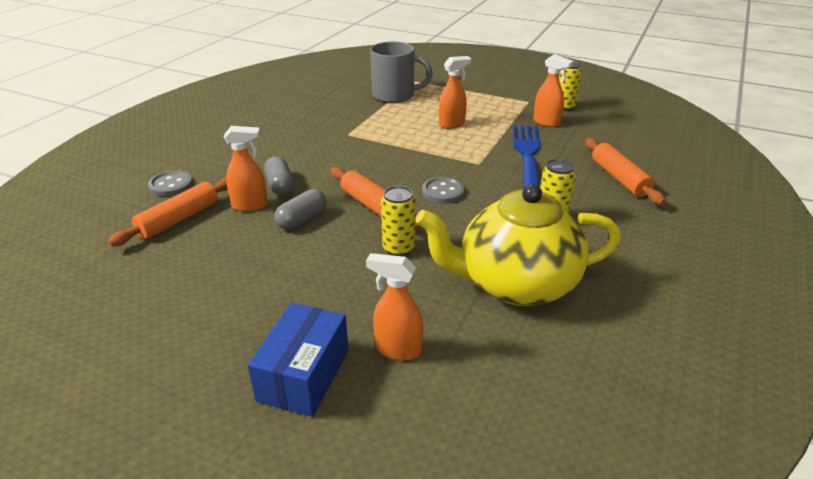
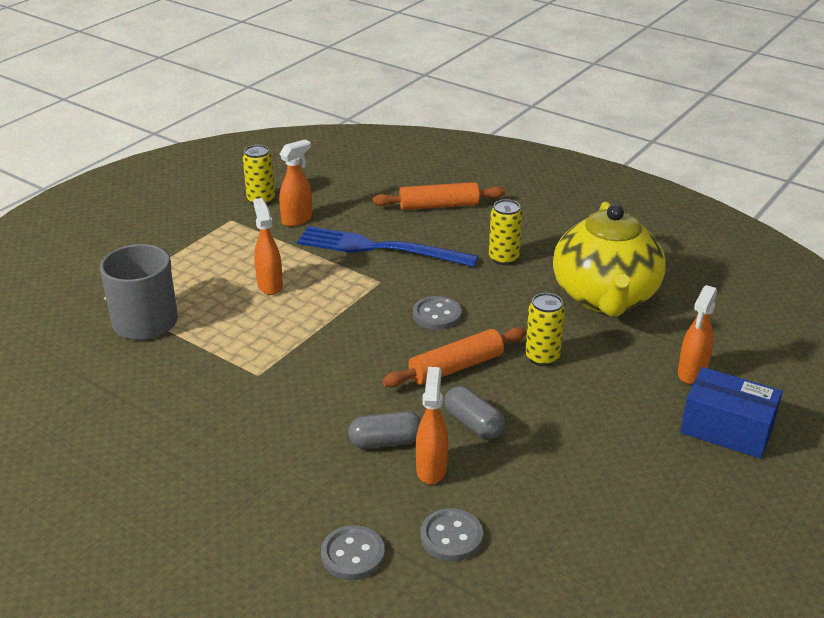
camera: 80 degrees left, 0 degrees up
orange rolling pin [108,178,228,246] -> grey button [420,508,483,561]

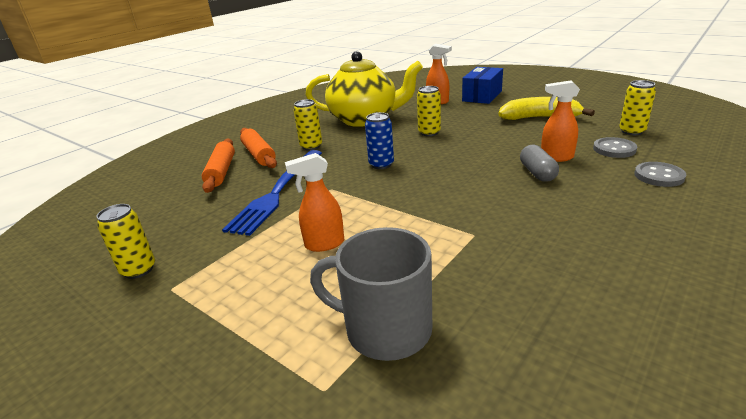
camera: 85 degrees left, 5 degrees down
orange spray bottle [279,139,312,227] -> none
orange rolling pin [382,327,527,387] -> orange rolling pin moved to [240,128,277,168]
grey button [413,296,462,330] -> blue can [365,112,394,169]
grey capsule [444,386,505,439] -> none
none -> yellow banana [498,97,595,120]
none -> yellow can [619,80,656,135]

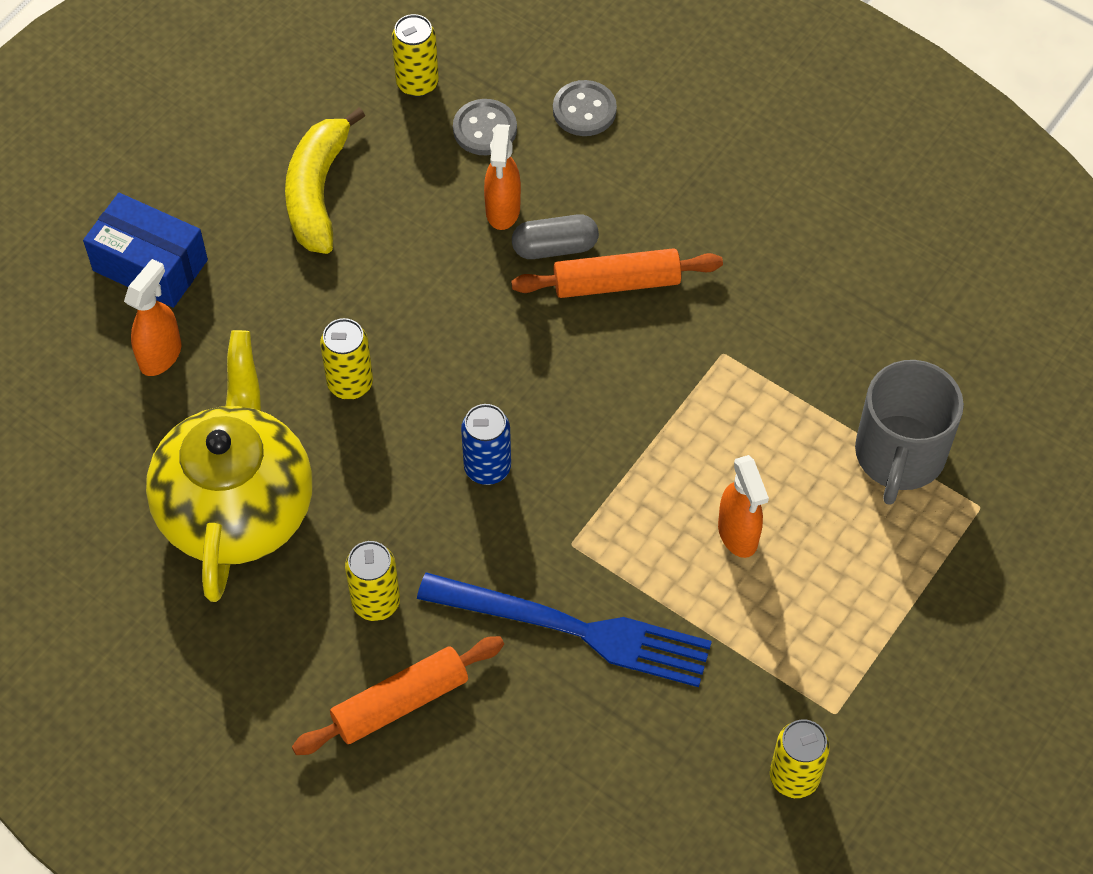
camera: 95 degrees left, 30 degrees up
orange rolling pin [202,138,235,193] -> orange rolling pin moved to [511,248,723,298]

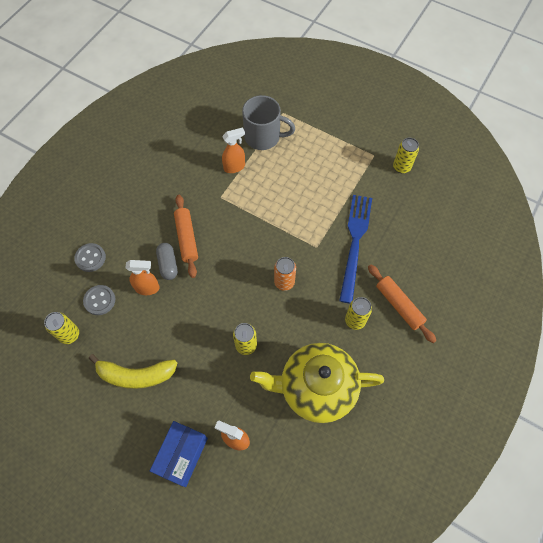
camera: 95 degrees left, 5 degrees up
blue can [461,404,511,485] -> orange can [274,257,296,291]
orange spray bottle [718,455,769,558] -> orange spray bottle moved to [222,127,245,173]

